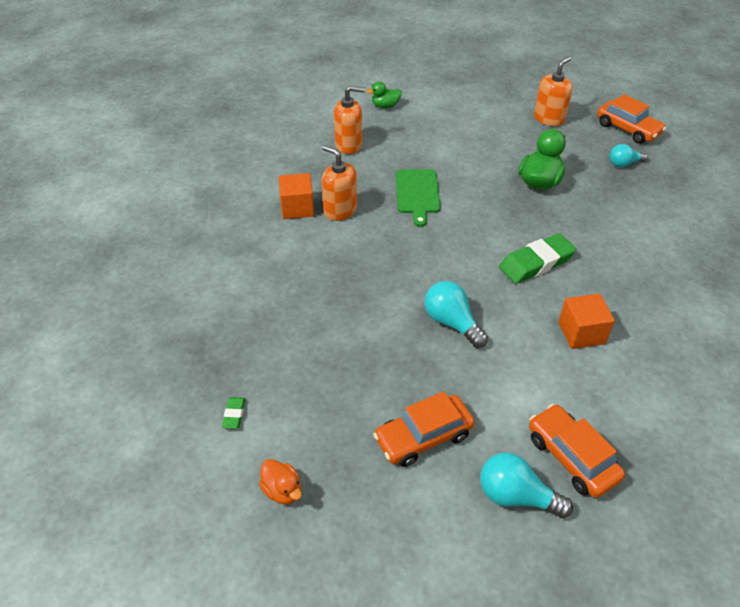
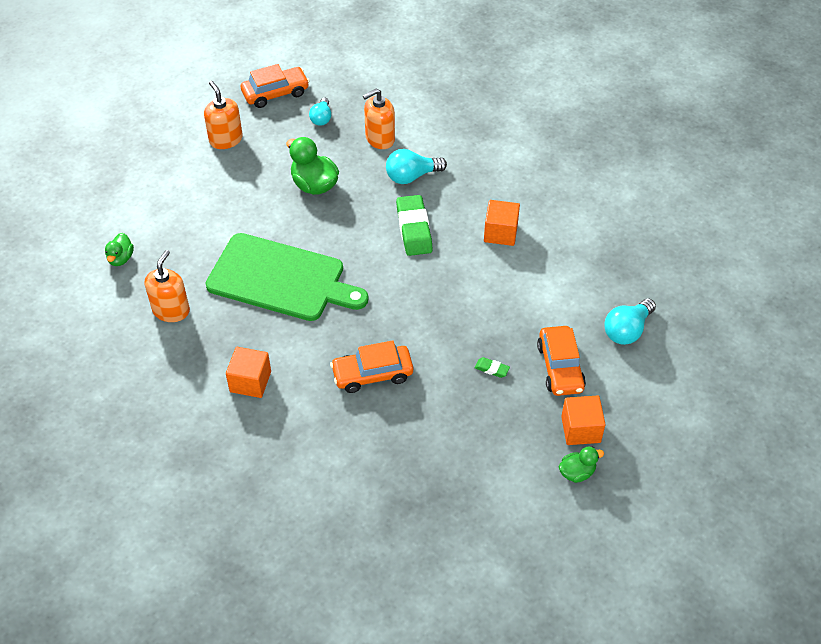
camera: 70 degrees left, 5 degrees up
green eraser [222,397,245,429] -> green eraser moved to [474,357,510,378]
orange duck [259,459,302,505] -> green duck [558,447,604,483]
orange soap dispenser [322,145,357,221] -> orange soap dispenser moved to [363,89,395,149]
green cutting board [396,169,440,227] -> green cutting board [206,233,369,321], size x1.82
turquoise light bulb [425,281,488,348] -> turquoise light bulb moved to [386,149,447,184]
orange car [529,404,625,498] -> orange car moved to [330,340,413,393]
none -> orange cube [561,395,605,445]

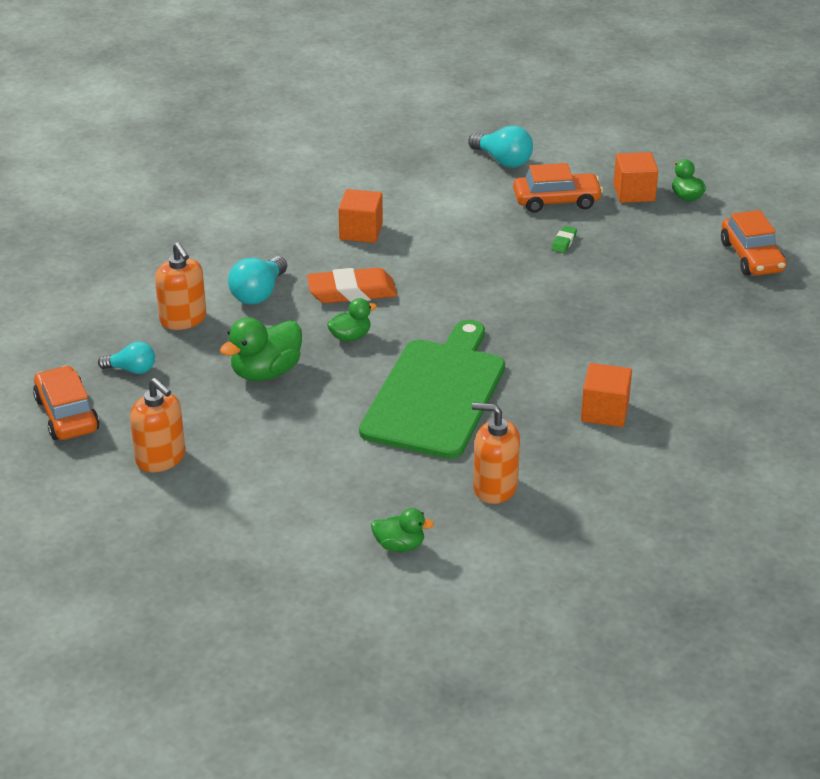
camera: 90 degrees left, 15 degrees down
orange soap dispenser [204,81,243,149] -> orange soap dispenser turned 105 degrees counterclockwise [130,378,185,472]
orange car [330,340,413,393] -> orange car moved to [721,210,786,276]
turquoise light bulb [386,149,447,184] -> turquoise light bulb turned 45 degrees clockwise [228,256,287,304]
green eraser [396,195,433,256] -> orange eraser [307,268,397,303]
none -> green duck [327,298,377,342]

